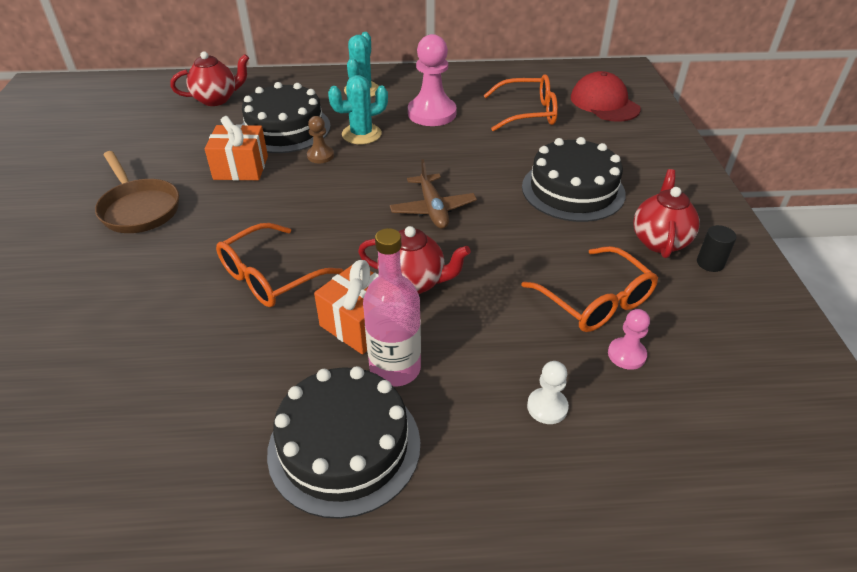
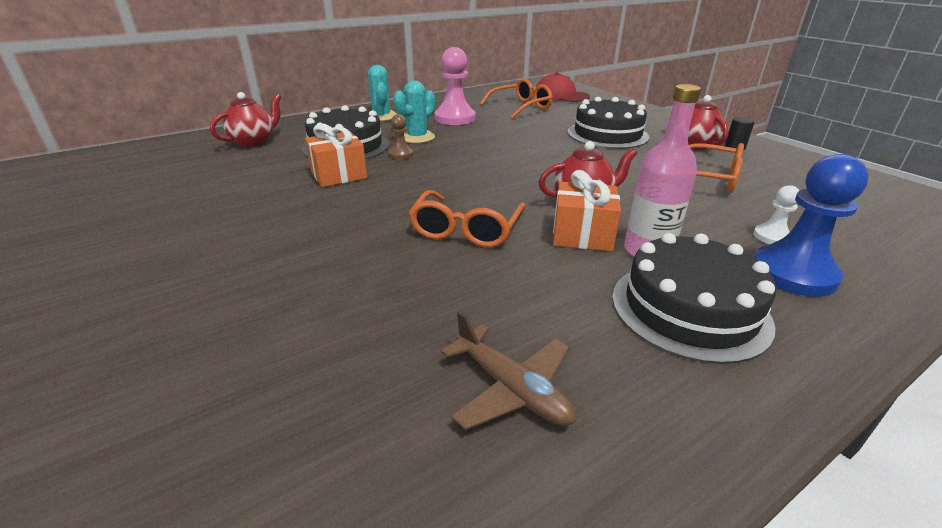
camera: 30 degrees left, 10 degrees down
brown pan [95,151,179,233] -> none
brown plane [390,159,477,229] -> brown plane moved to [441,311,576,430]
pink pawn [608,309,650,370] -> none
none -> blue pawn [754,154,869,297]

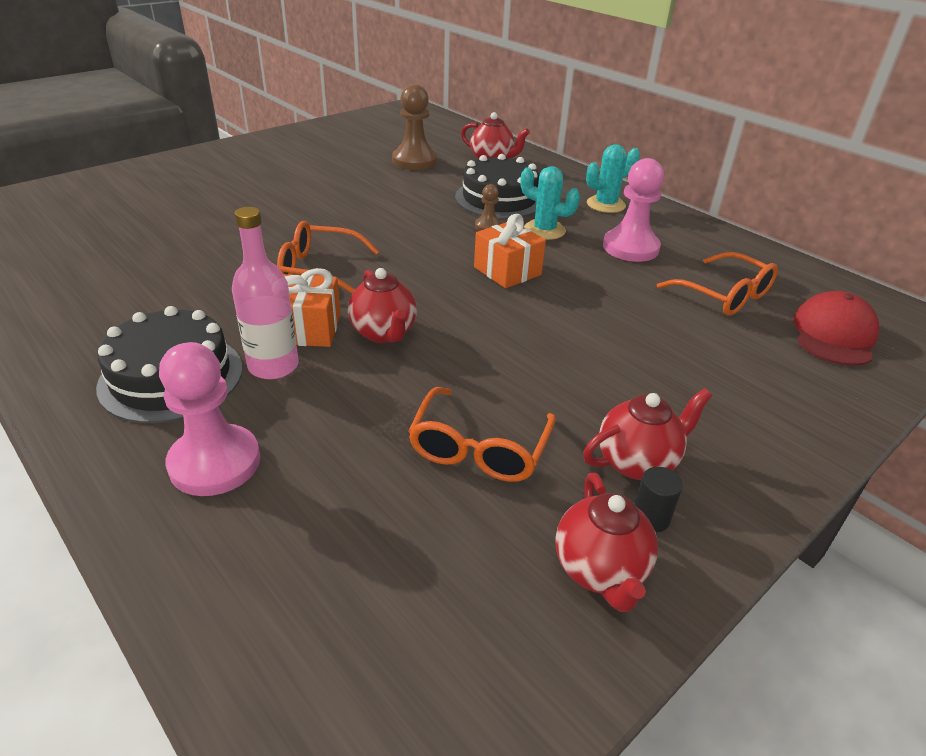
camera: 80 degrees right, 5 degrees up
orange gift [305,123,367,187] -> orange gift moved to [474,214,546,288]
brown plane [441,311,576,430] -> none
black cake [568,97,649,149] -> none
white pawn [753,185,800,244] -> none
blue pawn [754,154,869,297] -> pink pawn [159,342,260,496]
none -> brown pawn [392,84,438,170]
none -> red teapot [555,473,658,612]

